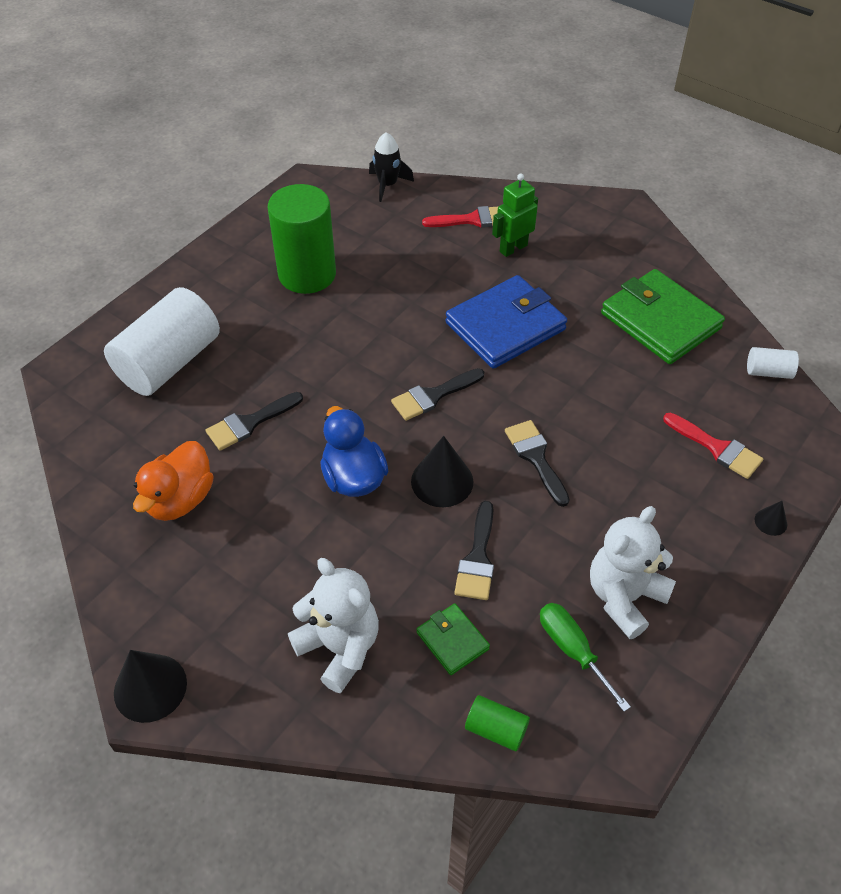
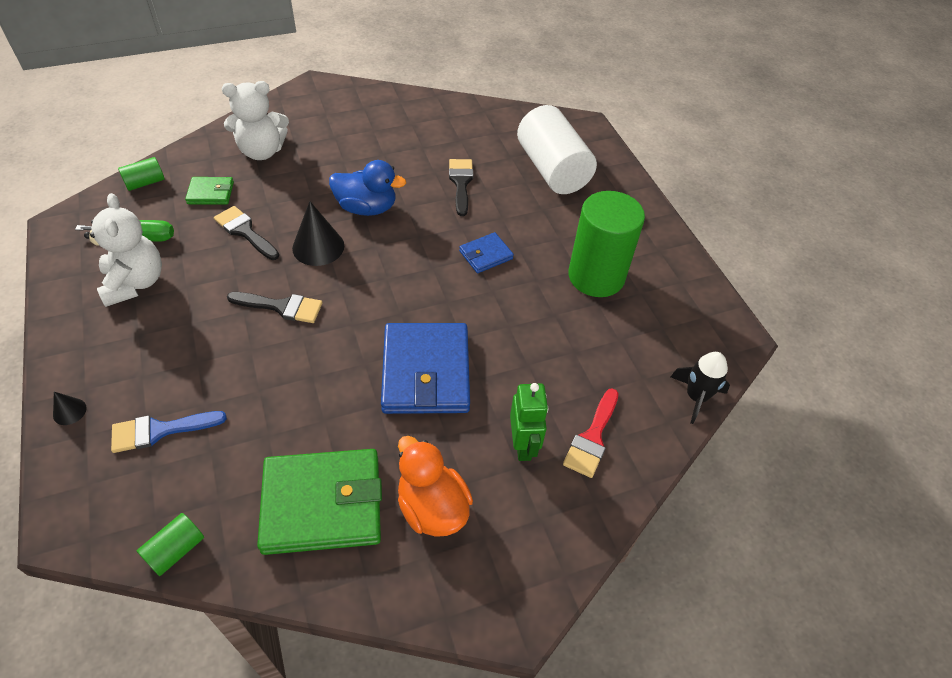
camera: 120 degrees right, 0 degrees up
black cone [114,650,187,723] -> none
orange duck [133,441,214,521] -> orange duck moved to [398,436,473,537]
black brush [391,368,484,421] -> none
red brush [663,413,763,479] -> blue brush [111,411,227,453]
white cylinder [747,347,799,379] -> green cylinder [137,513,204,576]
none -> blue wallet [459,232,514,273]

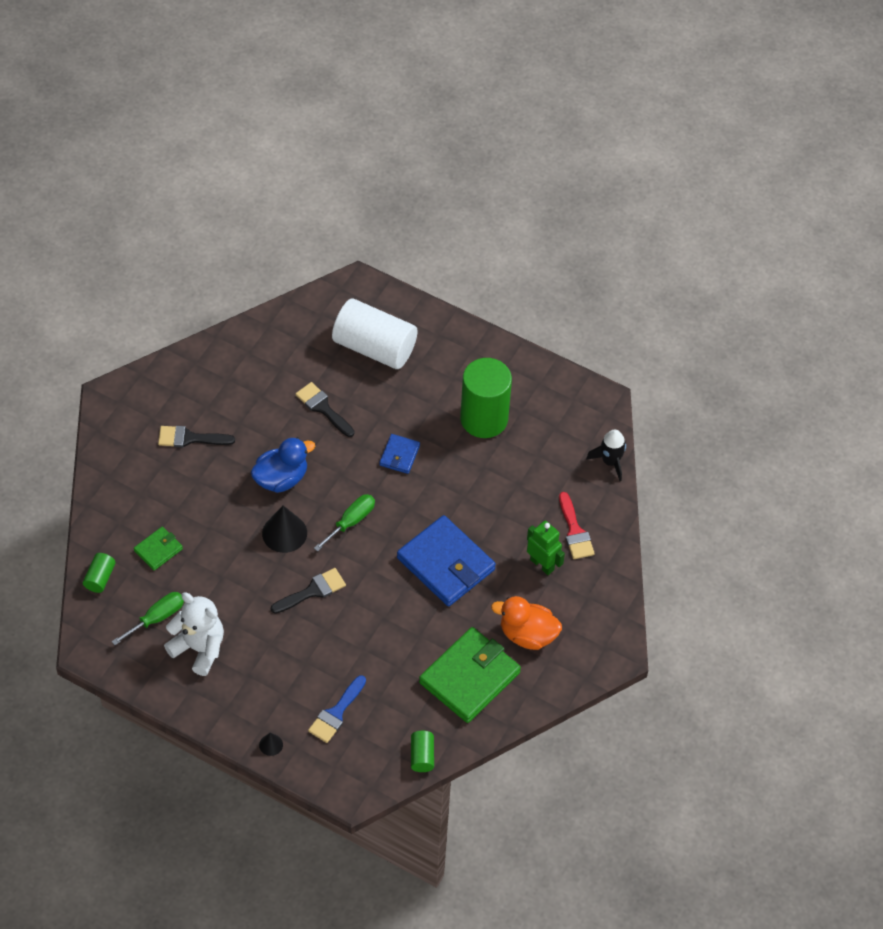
camera: 40 degrees left, 5 degrees up
black brush [214,206,279,260] -> black brush moved to [158,426,235,448]
white teddy bear [222,81,289,160] -> none
none -> green screwdriver [314,494,375,552]

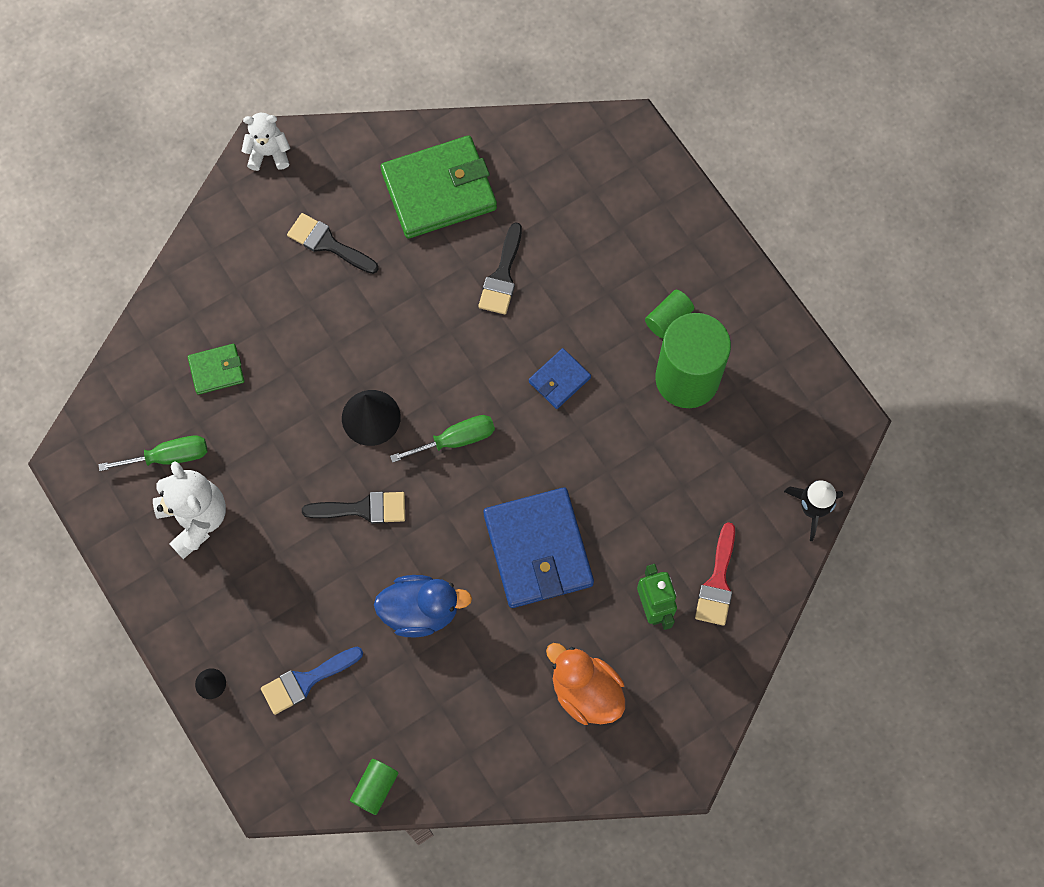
camera: 30 degrees right, 15 degrees up
green cylinder [83,553,116,593] -> green cylinder moved to [645,290,694,338]
blue duck [251,437,315,493] -> blue duck moved to [374,575,472,637]
black brush [296,382,354,437] -> black brush turned 150 degrees counterclockwise [478,222,522,314]
white cylinder [332,299,418,369] -> none
green wallet [419,627,521,723] -> green wallet moved to [381,136,497,239]
none -> white teddy bear [242,113,290,171]

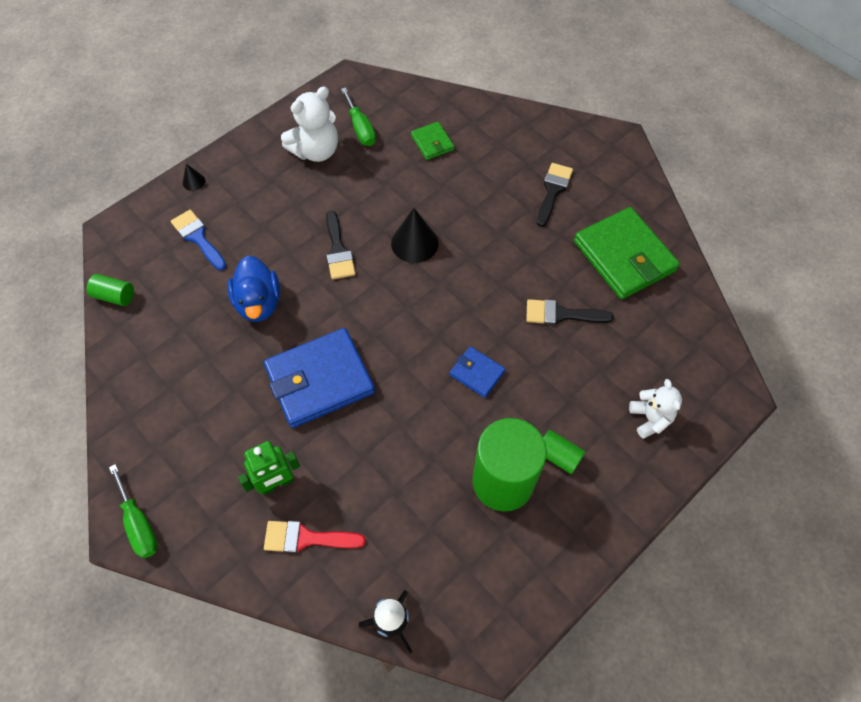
camera: 80 degrees right, 10 degrees down
white teddy bear [242,113,290,171] -> white teddy bear moved to [629,379,682,439]
green screwdriver [390,415,495,463] -> green screwdriver moved to [109,464,158,558]
orange duck [546,643,625,725] -> none

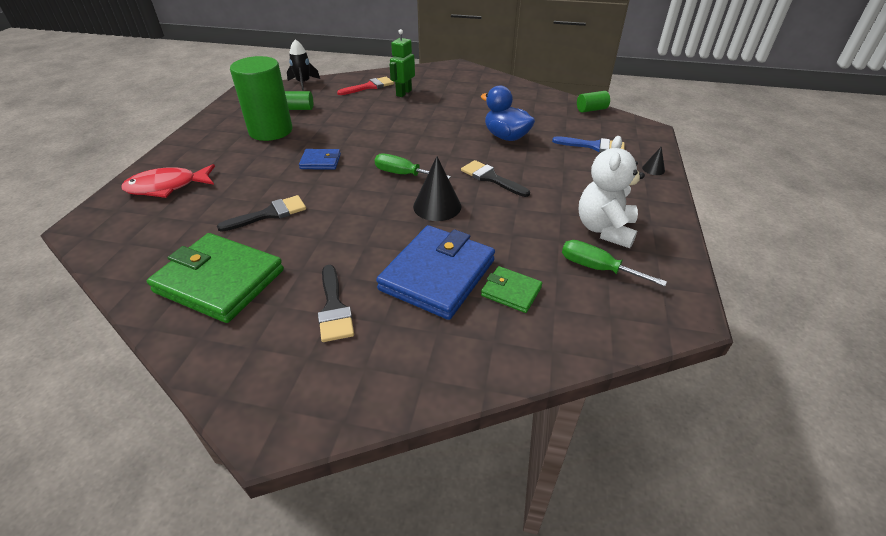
camera: 145 degrees right, 20 degrees down
green screwdriver [109,464,158,558] -> green screwdriver moved to [375,153,451,179]
blue wallet [264,328,375,428] -> blue wallet moved to [376,225,495,320]
green cylinder [543,430,585,474] -> green cylinder moved to [285,91,313,110]
white teddy bear [629,379,682,439] -> red fish [121,164,215,198]

